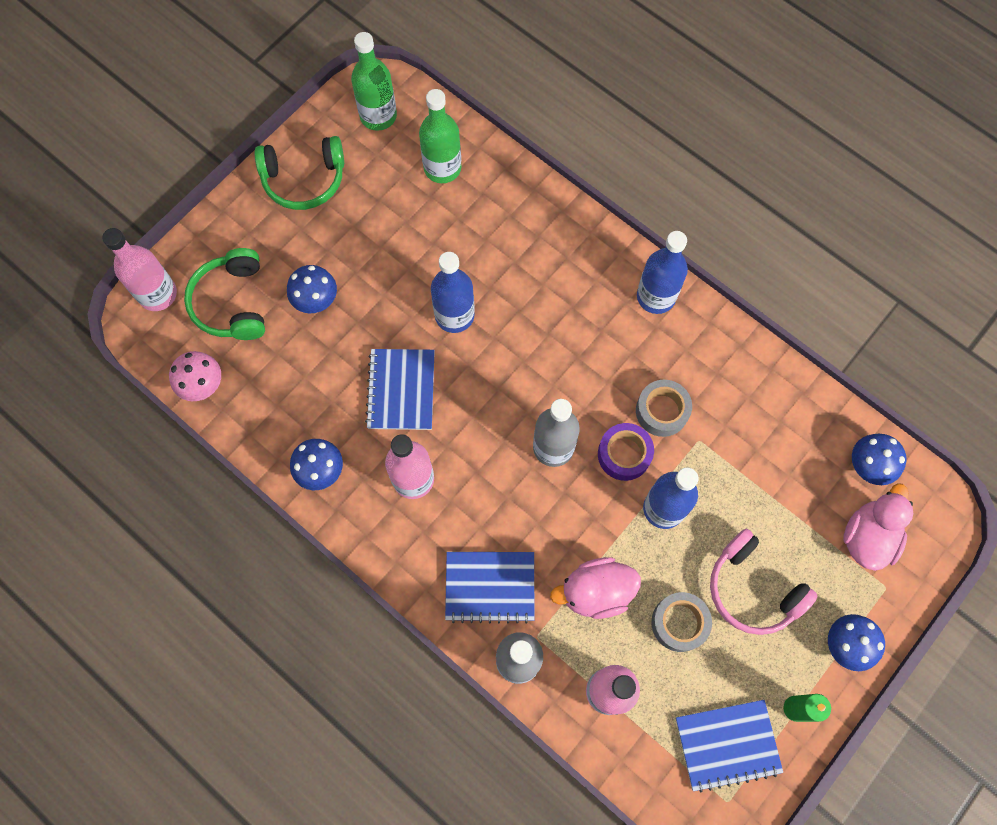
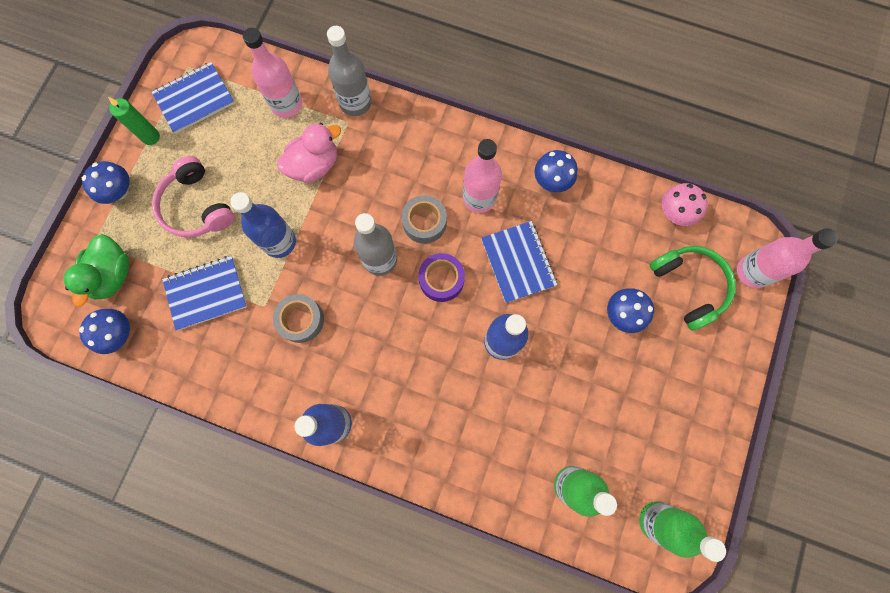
camera: 160 degrees right, 5 degrees up
green headphones [254,136,344,210] -> none
blue notebook [445,552,535,624] -> blue notebook moved to [162,256,247,331]
purple tape [598,423,654,481] -> purple tape moved to [418,253,465,302]
grey tape [651,592,712,652] -> grey tape moved to [401,195,447,244]
pink headphones [710,529,818,635] -> pink headphones turned 150 degrees counterclockwise [152,156,235,237]
pink duck [843,483,913,571] -> green duck [64,234,129,307]

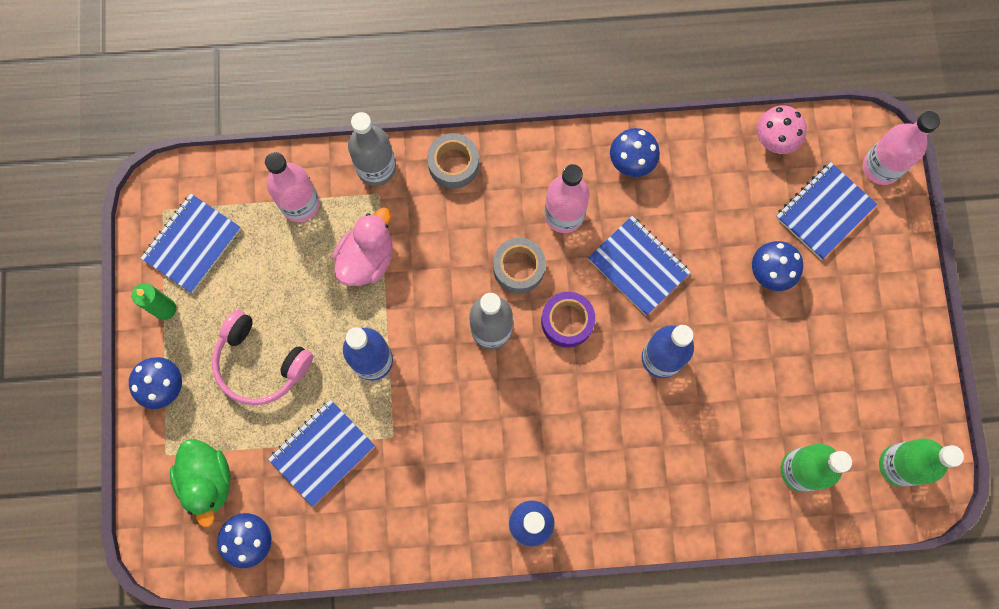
camera: 25 degrees left, 0 degrees up
grey tape [273,294,324,343] -> grey tape moved to [427,133,479,189]
green headphones [650,246,736,331] -> blue notebook [776,162,877,260]

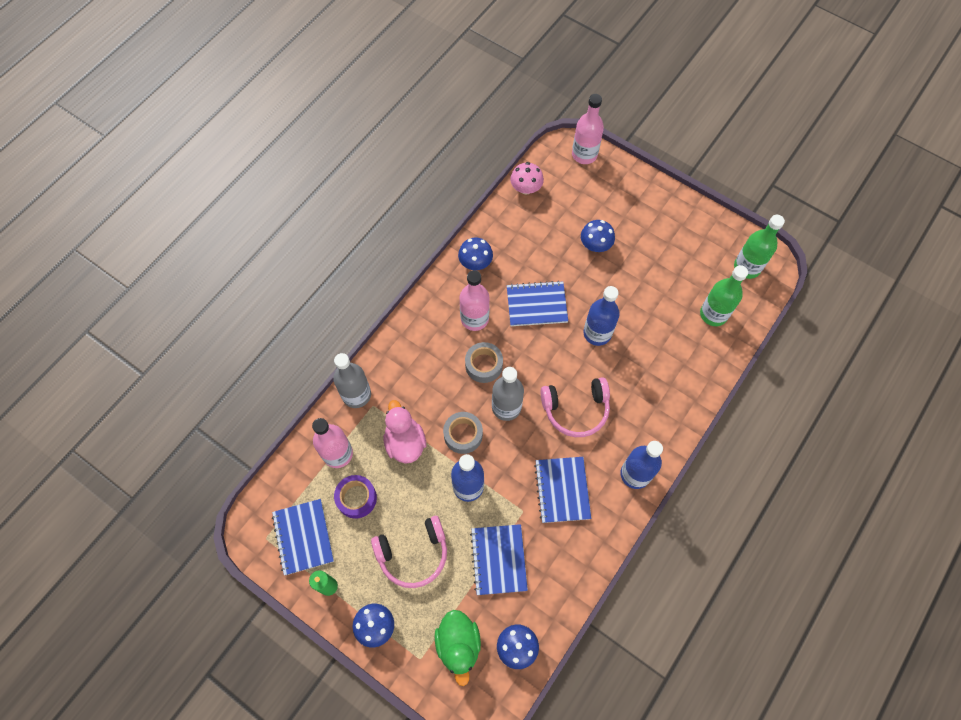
camera: 50 degrees left, 10 degrees down
green duck [170,439,231,527] -> green duck turned 60 degrees clockwise [435,610,481,686]
grey tape [427,133,479,189] -> grey tape moved to [443,412,483,454]
purple tape [541,292,595,348] -> purple tape moved to [334,475,377,519]
blue notebook [776,162,877,260] -> blue notebook moved to [534,457,591,523]
none -> pink headphones [541,377,610,437]

